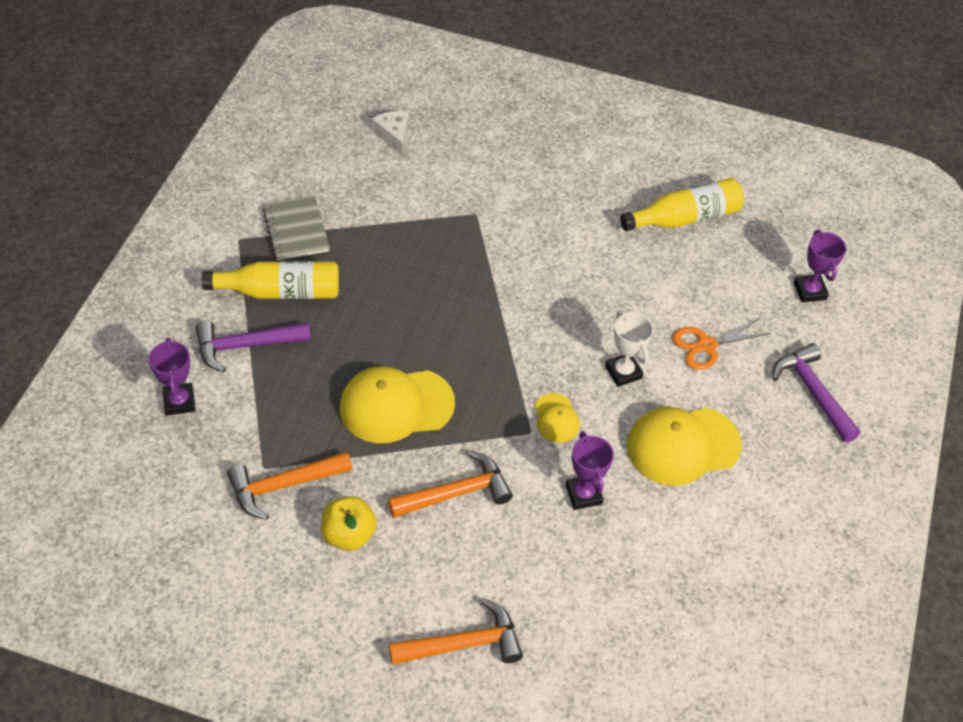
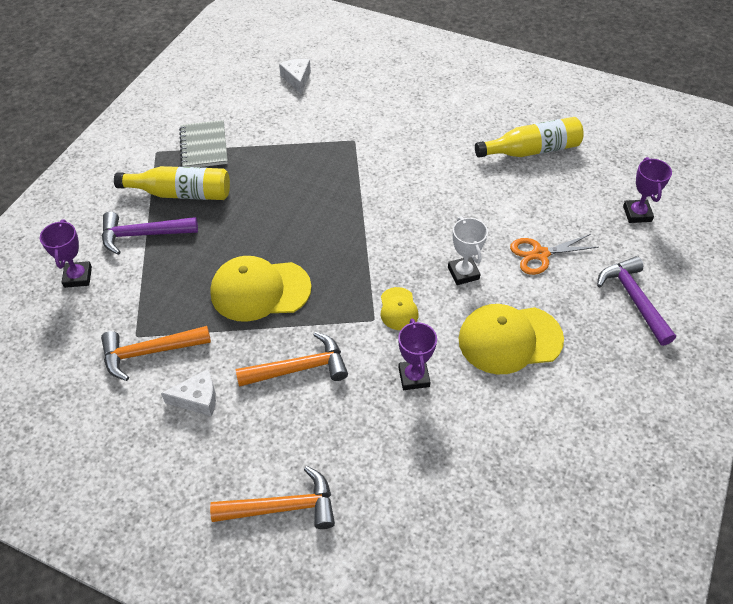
camera: 10 degrees right, 0 degrees up
yellow apple [321,496,377,551] -> white cheese [161,369,216,416]

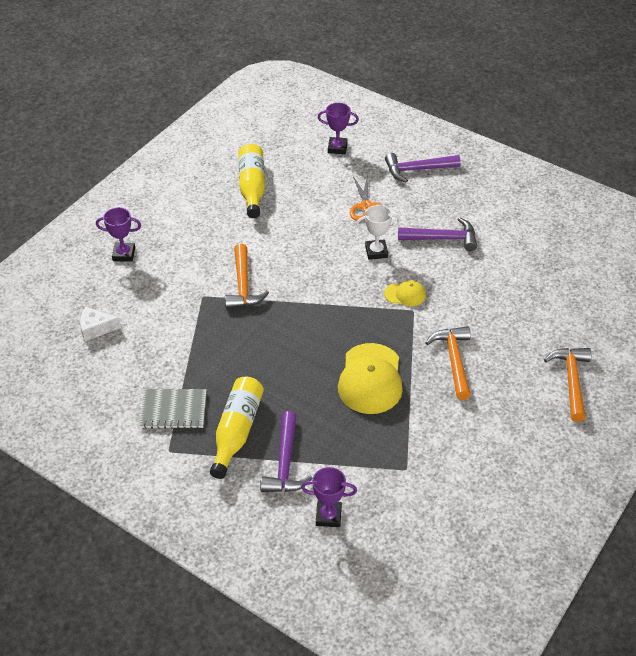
camera: 80 degrees left, 5 degrees down
orange hammer [101,326,211,381] -> orange hammer moved to [225,244,269,309]
white cheese [161,369,216,416] -> none
purple trophy [398,318,437,390] -> purple trophy moved to [96,207,141,262]
yellow cap [458,304,564,374] -> purple hammer [398,217,477,251]

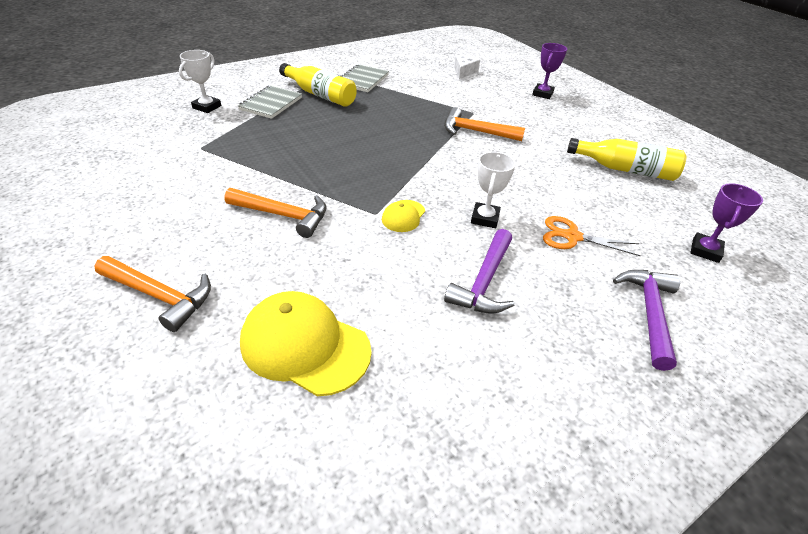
camera: 110 degrees right, 5 degrees down
purple hammer [260,411,313,492] -> grey notebook [238,85,302,119]
purple trophy [301,467,357,527] -> white trophy [179,50,221,113]
yellow cap [338,343,403,414] -> yellow cap moved to [240,291,372,396]

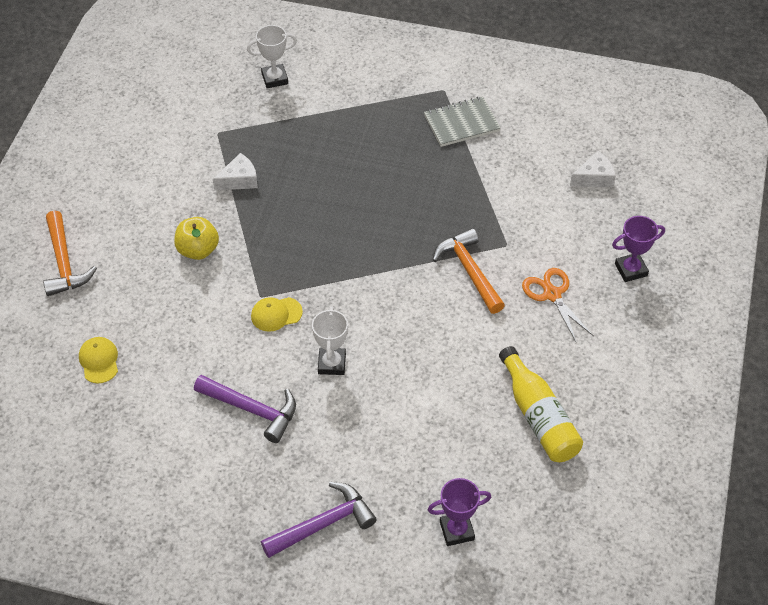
camera: 50 degrees right, 10 degrees up
orange hammer [224,188,326,238] -> yellow apple [174,217,219,260]
grey notebook [238,85,302,119] -> none
yellow cap [240,291,372,396] -> yellow cap [79,337,118,383], size x0.51
yellow bottle [279,63,357,107] -> none
purple hammer [444,229,514,314] -> purple hammer turned 135 degrees counterclockwise [194,375,296,443]
white trophy [471,152,516,228] -> white trophy turned 60 degrees counterclockwise [312,306,348,375]
orange scissors [543,216,641,256] -> orange scissors moved to [522,268,594,342]
none -> white cheese [213,153,258,191]

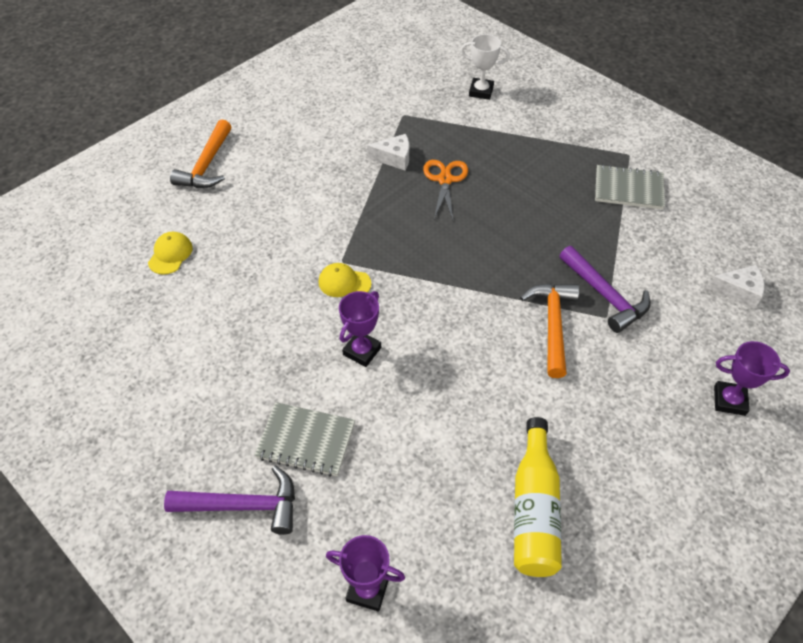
camera: 30 degrees right, 0 degrees up
yellow apple [174,217,219,260] -> none
purple hammer [194,375,296,443] -> purple hammer moved to [560,246,651,333]
white trophy [312,306,348,375] -> purple trophy [339,291,381,367]
orange scissors [522,268,594,342] -> orange scissors moved to [423,160,468,220]
none -> grey notebook [255,402,355,477]

